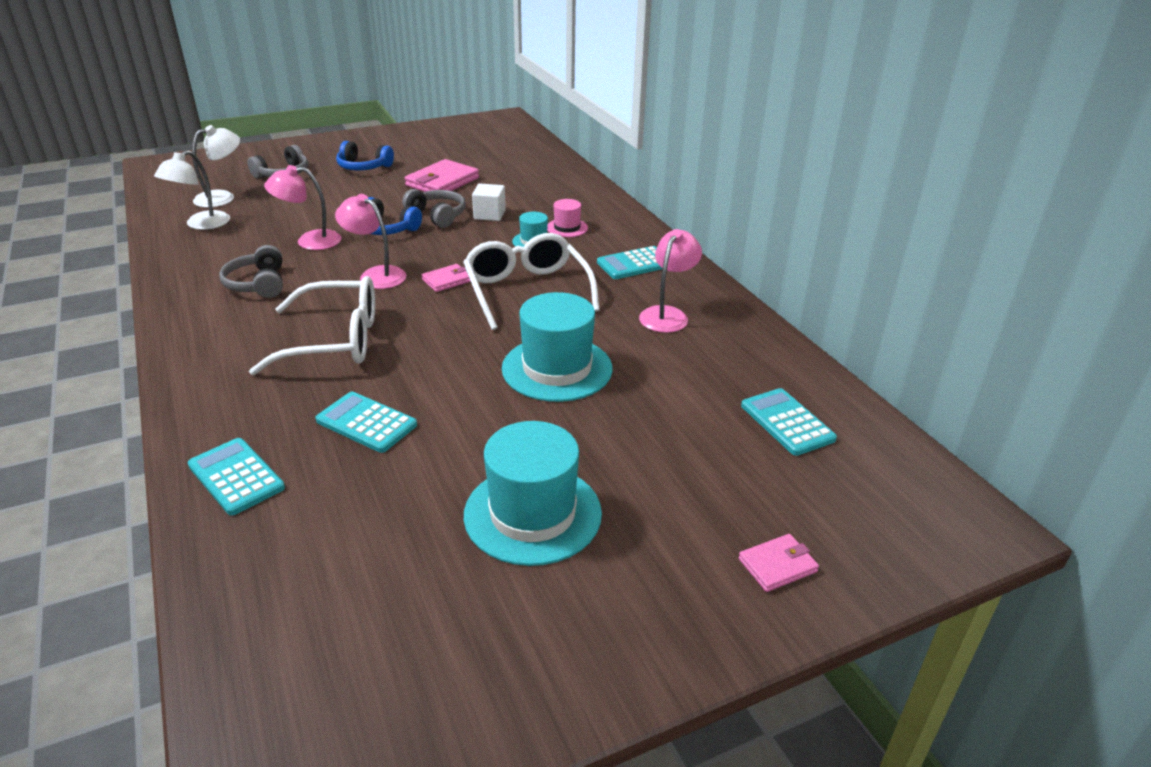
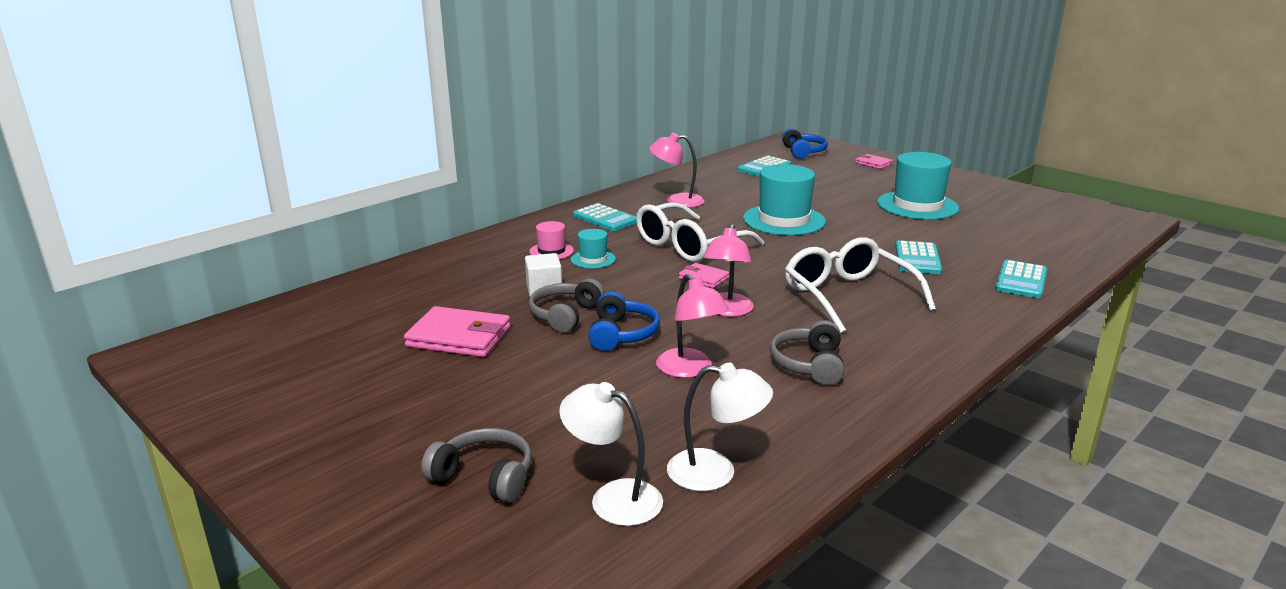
camera: 110 degrees left, 10 degrees down
grey headphones [219,245,283,298] -> grey headphones turned 135 degrees clockwise [770,320,844,385]
blue headphones [336,141,394,170] -> blue headphones moved to [782,129,828,159]

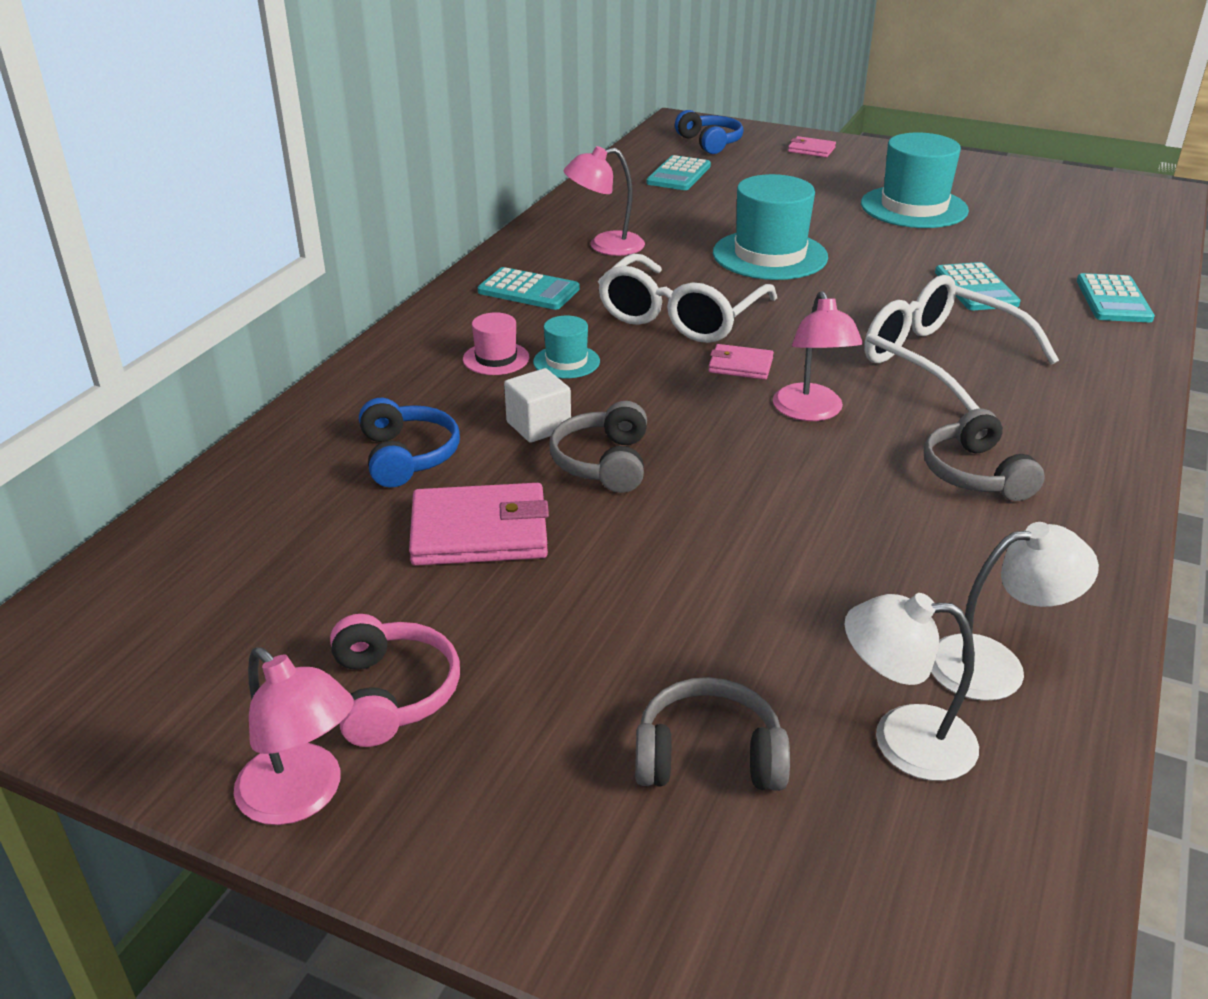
camera: 20 degrees left, 10 degrees up
blue headphones [589,292,660,351] -> blue headphones moved to [359,398,460,487]
pink lamp [656,274,729,378] -> pink lamp moved to [234,647,354,825]
none -> pink headphones [330,614,460,747]

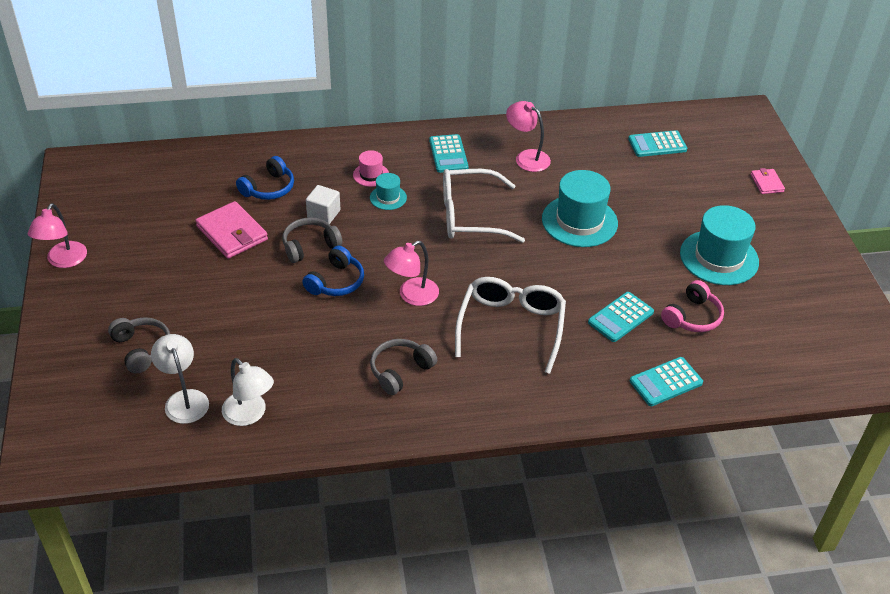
camera: 55 degrees right, 10 degrees up
pink headphones [330,614,460,747] -> pink headphones moved to [661,280,724,332]
blue headphones [675,110,744,154] -> blue headphones moved to [302,246,364,296]
pink wallet [708,344,774,380] -> none

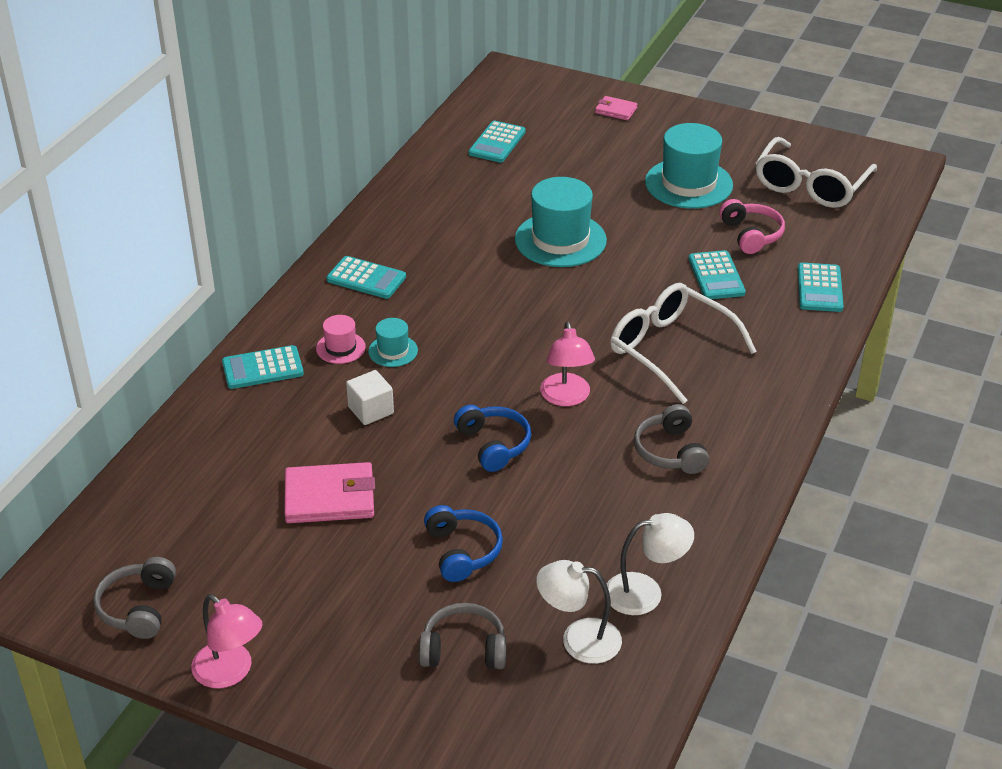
camera: 55 degrees left, 5 degrees down
blue headphones [236,156,294,200] -> blue headphones moved to [424,505,503,582]
grey headphones [282,218,342,263] -> grey headphones moved to [93,557,176,639]
white glasses [443,169,525,243] -> white glasses moved to [756,137,877,208]
pink lamp [506,101,551,172] -> none
none -> turquoise calculator [222,345,304,389]

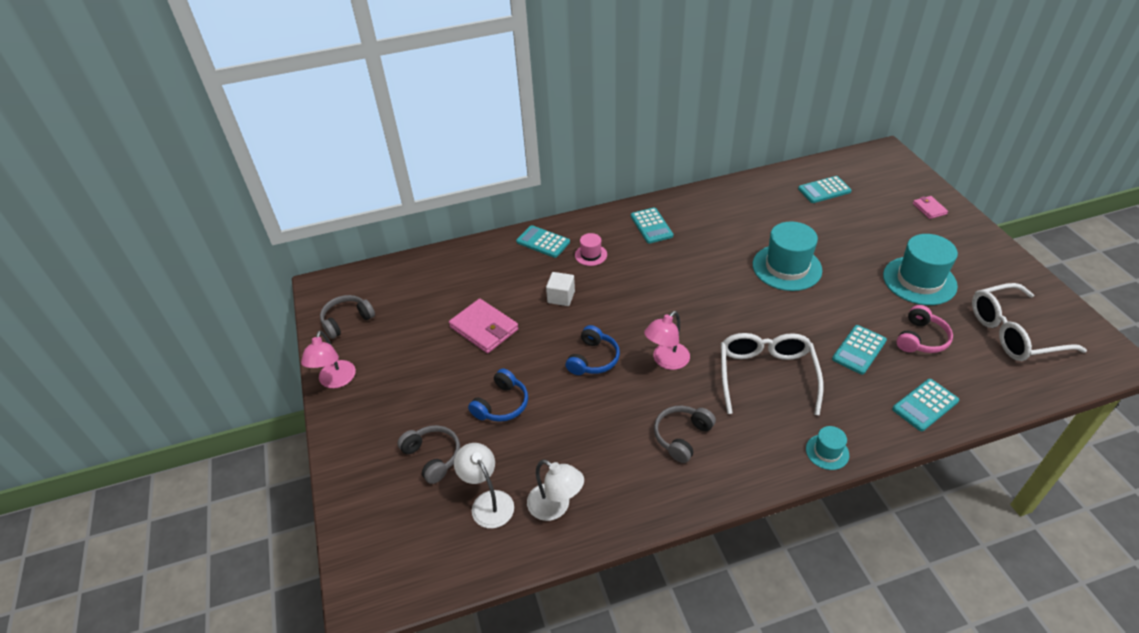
camera: 50 degrees right, 5 degrees up
turquoise hat [368,318,418,367] -> turquoise hat moved to [806,426,849,470]

